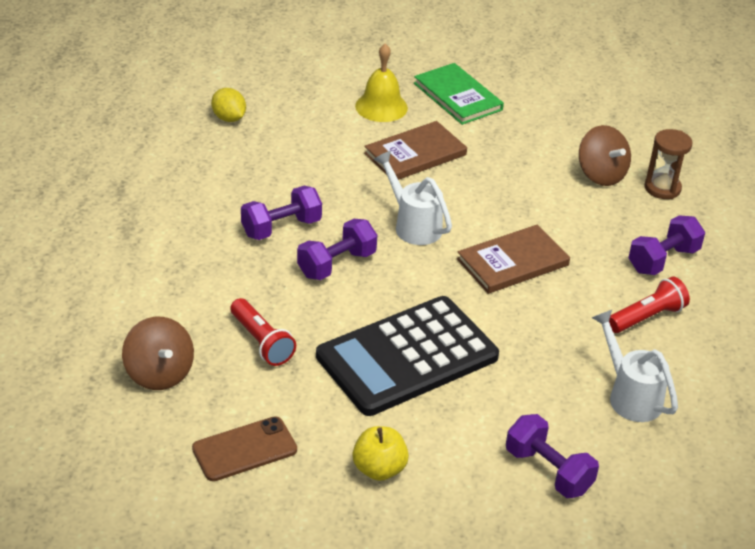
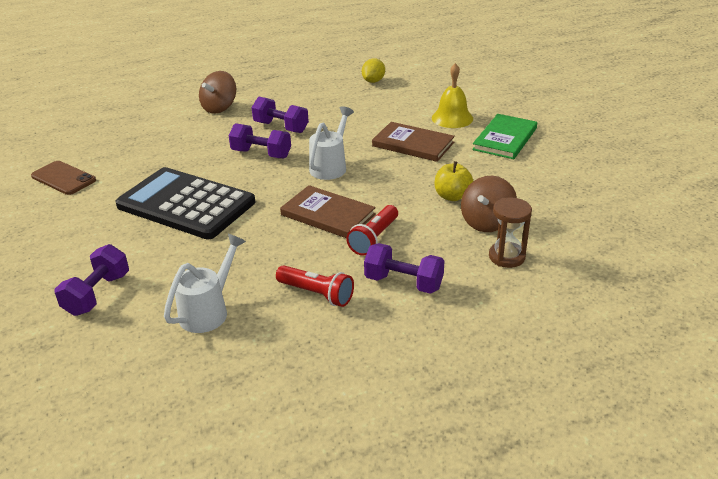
camera: 65 degrees right, 5 degrees down
brown spinning top [122,317,194,390] -> brown spinning top moved to [199,71,236,114]
red flashlight [230,298,296,366] -> red flashlight moved to [346,205,398,255]
yellow apple [353,426,409,481] -> yellow apple moved to [435,161,473,201]

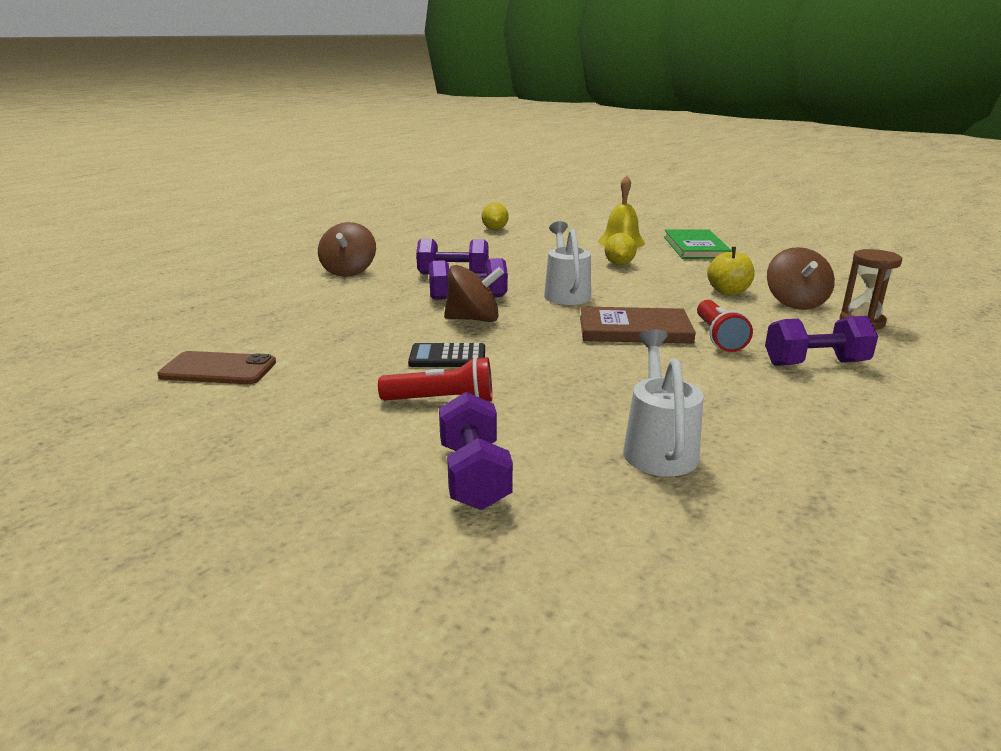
camera: 30 degrees left, 10 degrees down
black calculator [115,167,255,240] -> black calculator [408,343,485,367], size x0.42
red flashlight [276,265,354,307] -> red flashlight moved to [378,356,492,402]
brown book [372,122,455,162] -> yellow lemon [605,233,637,265]
none -> brown spinning top [444,265,504,322]

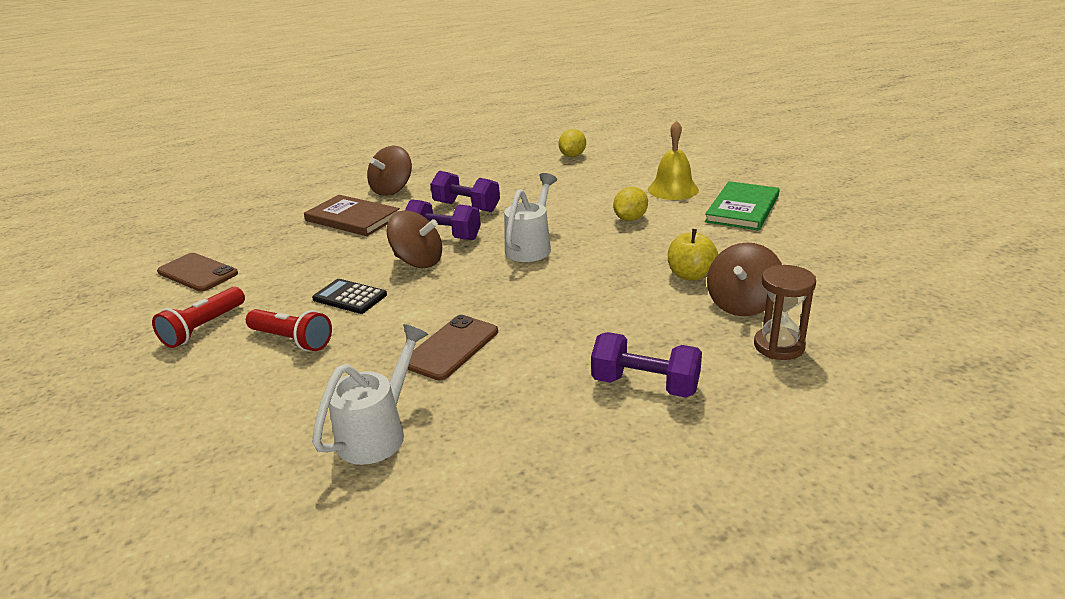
camera: 30 degrees right, 5 degrees up
purple dumbbell [439,392,513,510] -> none
brown book [580,306,696,344] -> brown book moved to [304,195,400,236]
red flashlight [697,300,753,352] -> red flashlight moved to [152,287,245,348]
none -> brown phone [408,315,498,380]

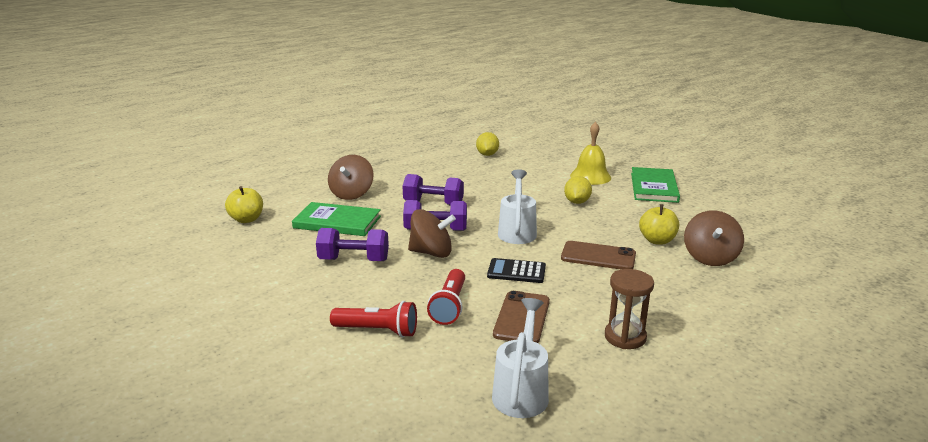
camera: 20 degrees left, 5 degrees down
red flashlight [152,287,245,348] -> red flashlight moved to [427,269,465,325]
brown phone [157,253,238,292] -> brown phone moved to [561,241,636,270]
brown book [304,195,400,236] -> green book [292,202,381,236]
black calculator [312,279,387,314] -> black calculator moved to [487,258,546,283]
purple dumbbell [591,332,702,398] -> purple dumbbell moved to [316,228,389,261]
brown hourglass [754,265,816,360] -> brown hourglass moved to [605,269,654,349]
none -> yellow apple [225,186,263,223]

